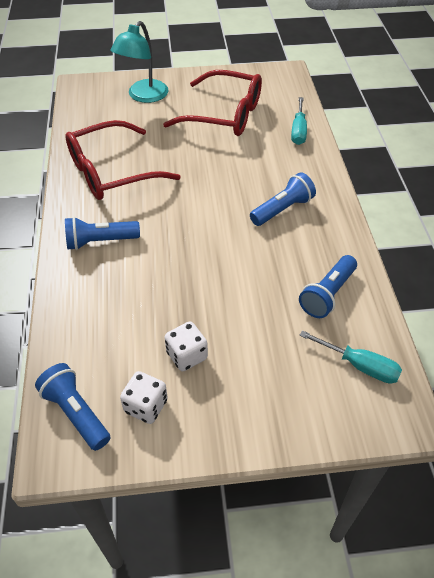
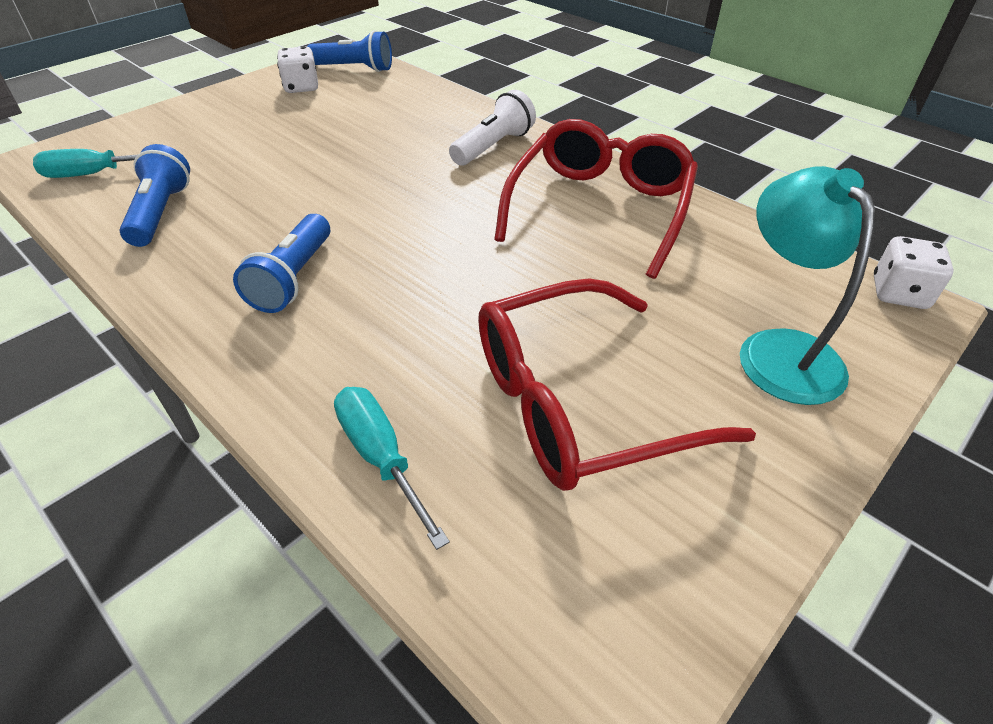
camera: 140 degrees right, 5 degrees down
blue flashlight [65,217,140,250] -> white flashlight [449,90,536,165]
white dice [165,321,208,371] -> white dice moved to [874,236,954,309]

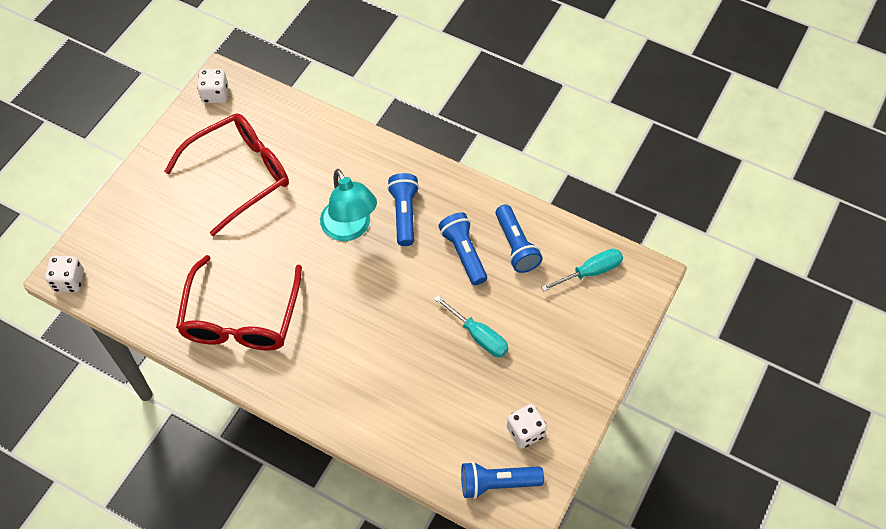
camera: 165 degrees right, 15 degrees up
turquoise screwdriver [334,387,450,550] -> turquoise screwdriver moved to [434,295,508,357]
white flashlight [449,90,536,165] -> none
turquoise lamp [740,166,875,405] -> turquoise lamp moved to [320,169,377,241]
none -> white dice [197,69,228,103]
none -> blue flashlight [438,212,487,285]

